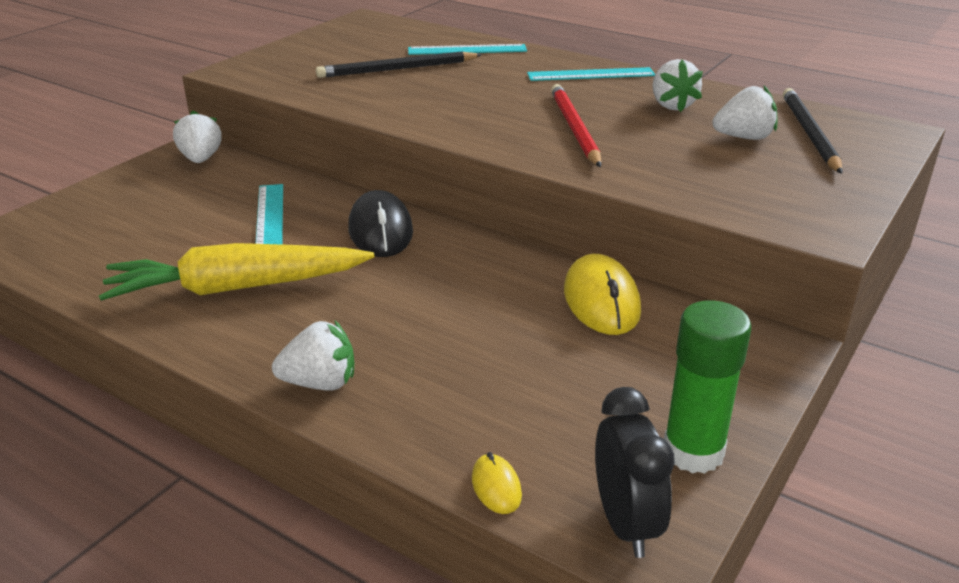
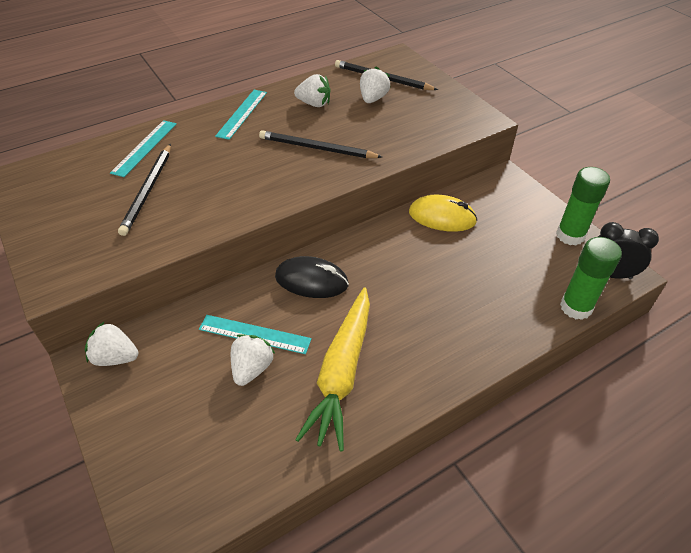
camera: 65 degrees left, 15 degrees up
white strawberry [272,321,354,391] -> white strawberry moved to [231,334,275,386]
yellow mouse [472,452,522,514] -> green glue stick [560,237,622,320]
red pencil [551,84,602,167] -> black pencil [259,130,382,158]

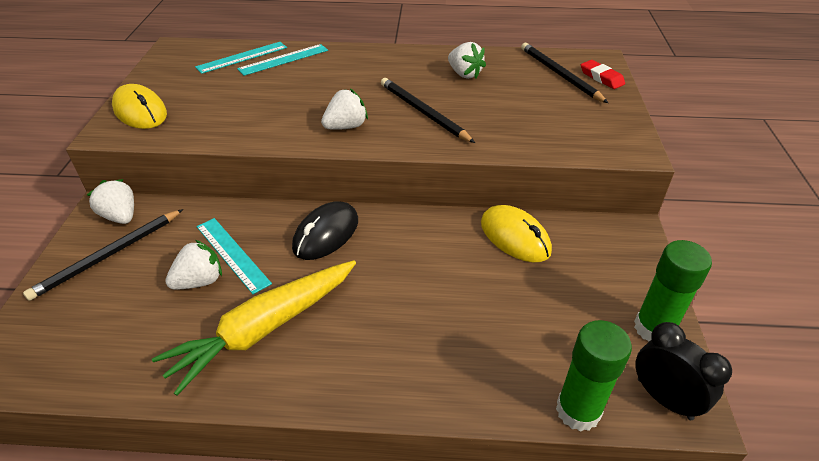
camera: 35 degrees right, 5 degrees down
black pencil [118,144,171,236] -> black pencil moved to [23,209,183,301]
turquoise ruler [215,90,267,140] -> turquoise ruler moved to [195,42,287,74]
black mouse [275,256,349,298] -> black mouse turned 75 degrees clockwise [292,202,358,260]
white strawberry [360,66,390,103] -> white strawberry moved to [321,89,368,130]
none -> yellow mouse [112,84,167,129]
none -> red eraser [581,60,625,89]

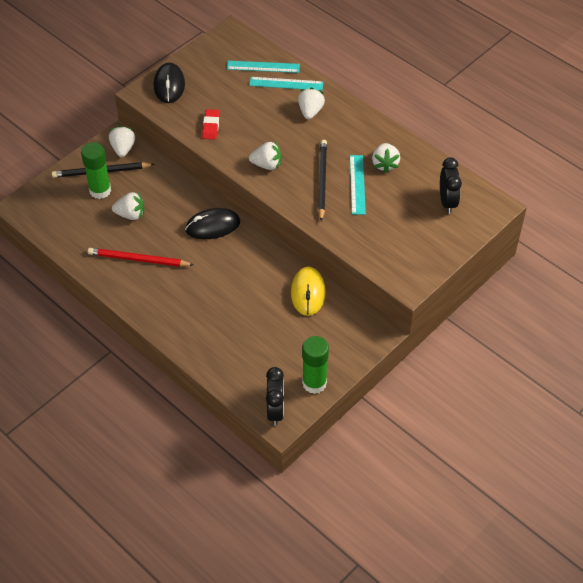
camera: 40 degrees right, 10 degrees up
yellow mouse [112,84,167,129] -> black mouse [154,63,185,103]
yellow carrot [152,260,356,395] -> red pencil [88,248,194,267]
turquoise ruler [197,218,272,294] -> turquoise ruler moved to [350,155,366,215]
black pencil [521,43,608,103] -> black clock [440,157,462,214]
green glue stick [556,320,632,432] -> green glue stick moved to [81,142,111,199]
red eraser [581,60,625,89] -> red eraser moved to [202,109,220,139]
none -> white strawberry [298,88,325,119]

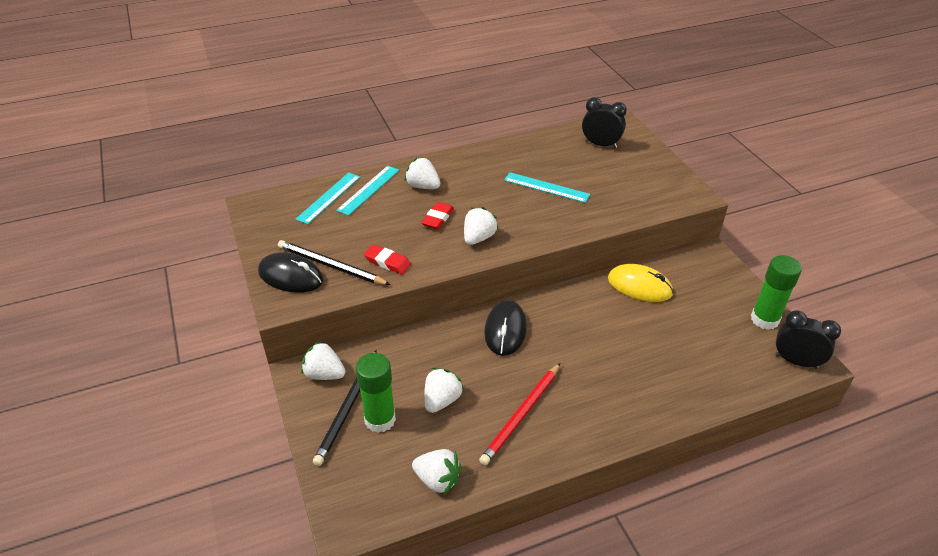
camera: 65 degrees left, 10 degrees down
black pencil [318,140,327,221] -> black pencil moved to [278,240,391,285]
white strawberry [372,143,400,173] -> white strawberry moved to [412,449,461,494]
none -> red eraser [421,202,454,229]

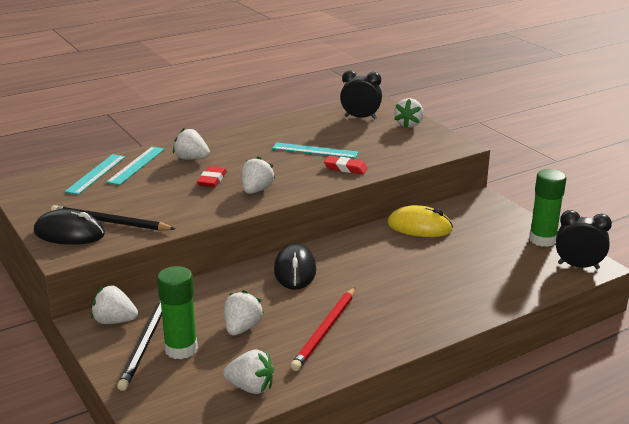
camera: 10 degrees left, 15 degrees down
red eraser [364,244,411,274] -> red eraser moved to [324,156,368,174]
none -> white strawberry [394,98,423,128]

